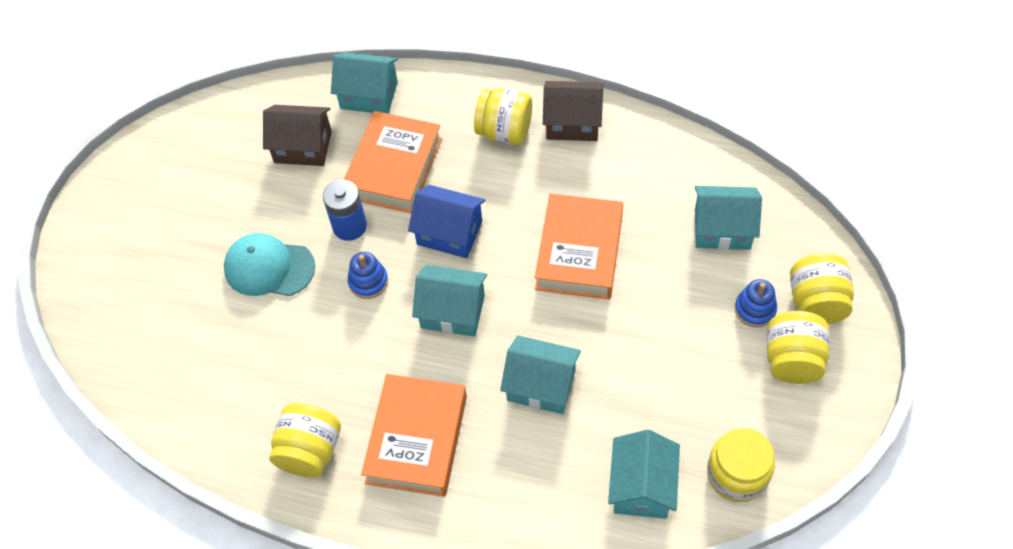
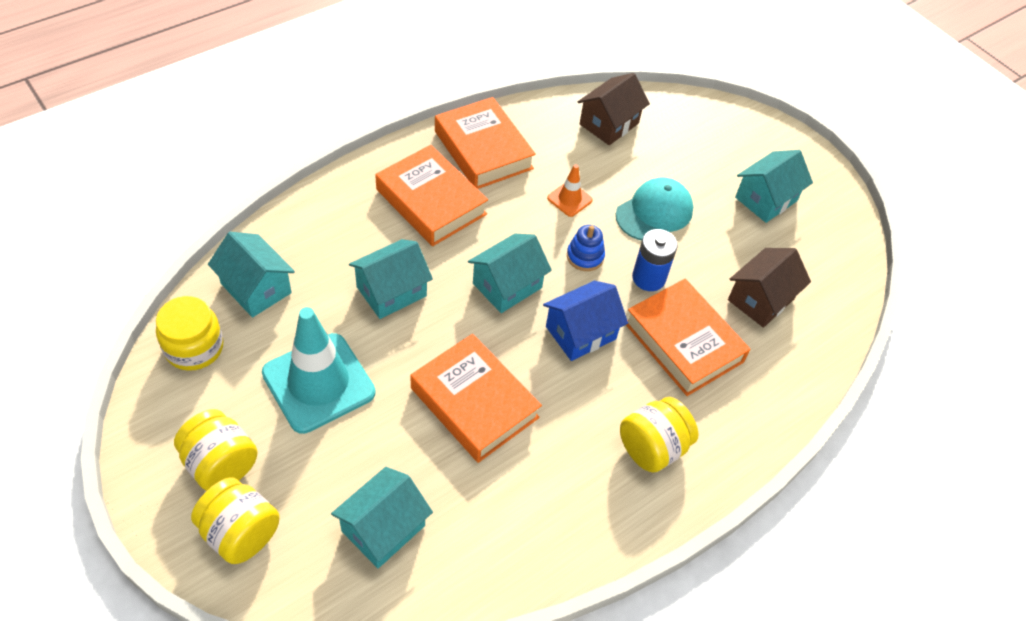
camera: 120 degrees right, 5 degrees down
yellow jar [269,403,341,477] -> orange book [435,97,536,189]
turquoise house [331,52,398,114] -> turquoise house moved to [735,150,813,223]
brown house [543,81,603,141] -> brown house moved to [578,73,650,145]
blue stacking toy [735,279,777,327] -> none
none -> turquoise traffic cone [262,307,376,434]
none -> orange traffic cone [547,164,593,217]

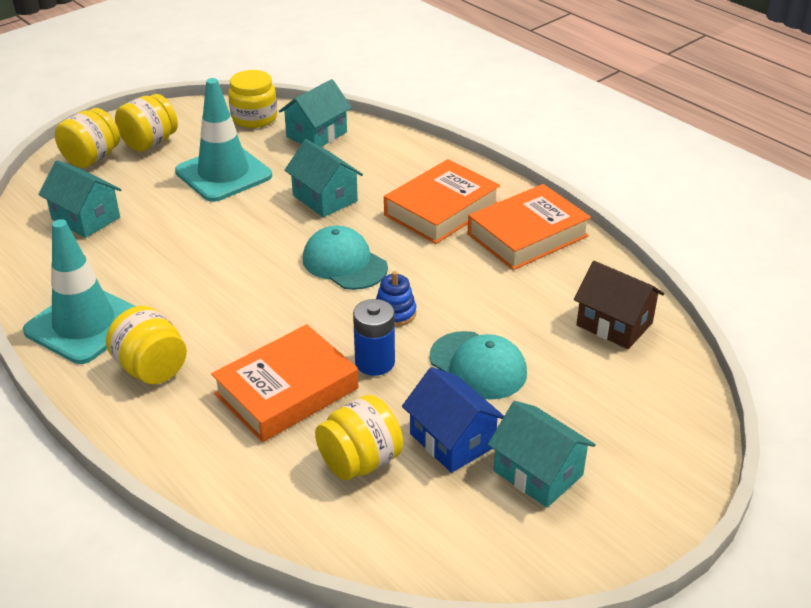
camera: 90 degrees right, 15 degrees down
orange book [410,334,542,463] -> none
turquoise house [468,234,552,313] -> turquoise cap [303,226,388,290]
blue house [543,281,628,361] -> blue house moved to [402,367,504,473]
orange traffic cone [547,164,593,217] -> none
brown house [728,248,811,328] -> yellow jar [315,395,403,480]
none -> turquoise traffic cone [23,219,136,364]

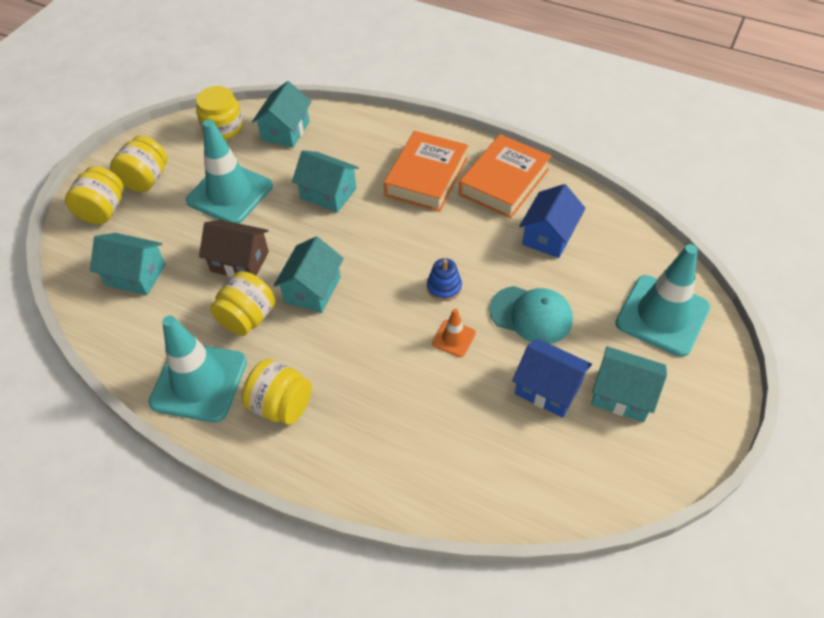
camera: 20 degrees left, 15 degrees up
orange book [211,324,358,442] -> none
turquoise cap [303,226,388,290] -> none
yellow jar [315,395,403,480] -> yellow jar moved to [210,271,276,336]
blue battery [353,299,395,376] -> orange traffic cone [432,309,476,357]
brown house [574,261,664,349] -> brown house moved to [199,220,269,277]
none -> turquoise house [274,236,344,313]
none -> blue house [519,184,585,258]
none -> turquoise traffic cone [615,244,710,357]

